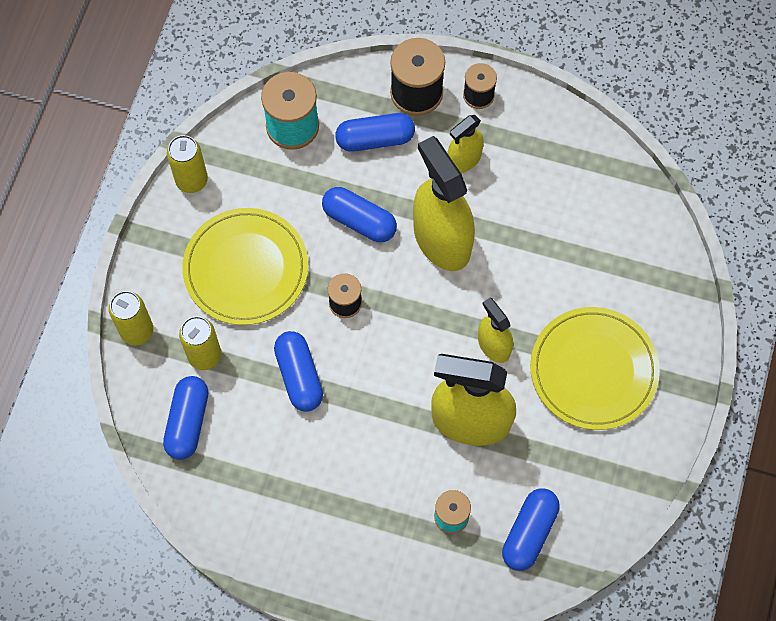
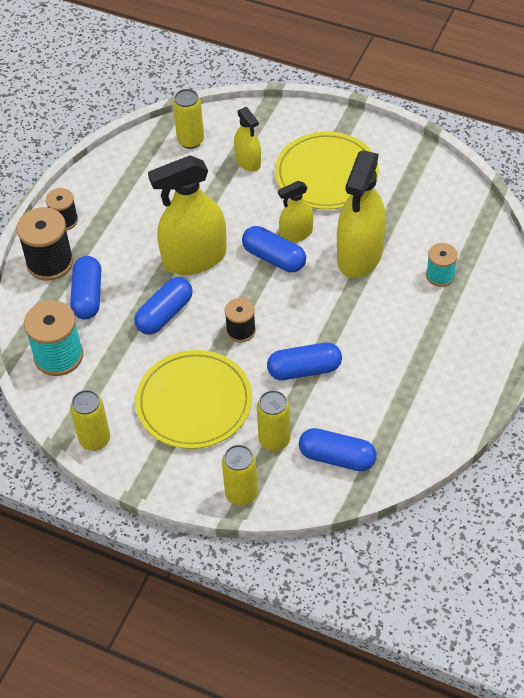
camera: 80 degrees left, 15 degrees down
yellow spray bottle [447,115,484,173] -> yellow spray bottle moved to [234,107,261,172]
blue capsule [502,488,560,571] -> blue capsule moved to [242,226,306,272]
none -> yellow can [173,89,204,149]

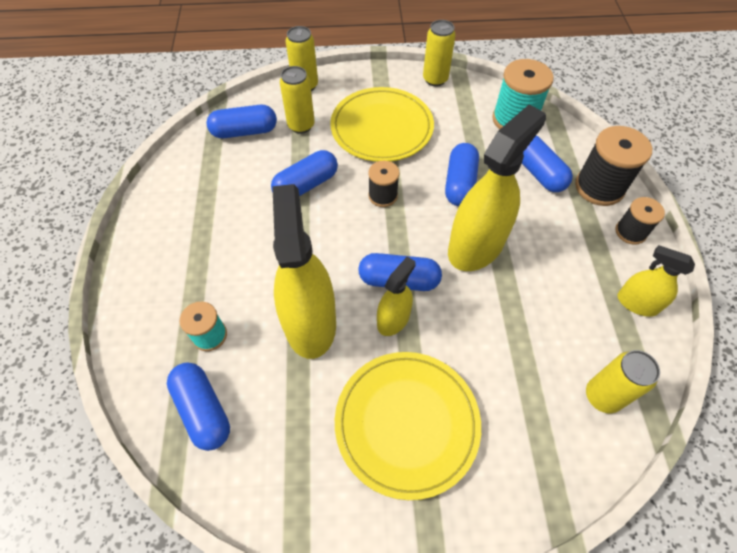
camera: 150 degrees right, 5 degrees up
yellow spray bottle [234,107,261,172] -> yellow spray bottle moved to [617,245,695,317]
none -> blue capsule [167,362,230,451]

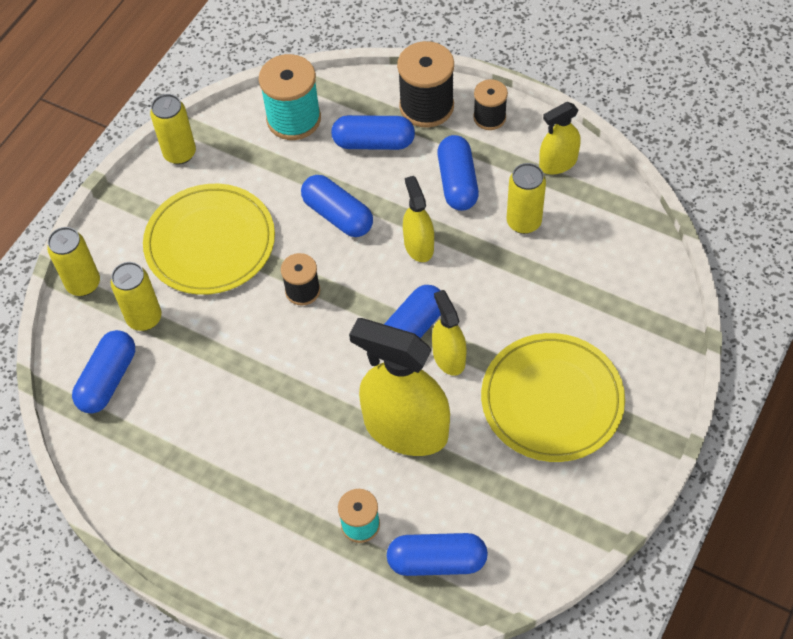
camera: 55 degrees left, 0 degrees up
blue capsule [271,150,338,196] -> blue capsule moved to [437,135,479,211]
yellow spray bottle [448,105,546,271] -> yellow spray bottle [403,176,434,262], size x0.53
yellow can [586,350,660,413] -> yellow can moved to [507,163,546,234]

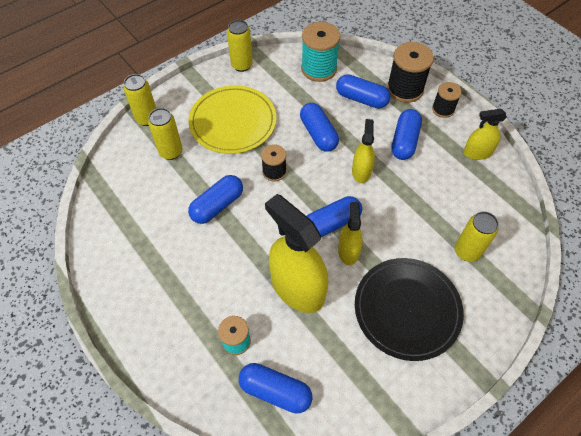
camera: 20 degrees right, 0 degrees up
blue capsule [72,330,135,414] -> blue capsule moved to [188,175,243,224]
yellow plate [481,333,625,462] -> black plate [355,258,464,361]
yellow can [507,163,546,234] -> yellow can moved to [455,211,499,262]

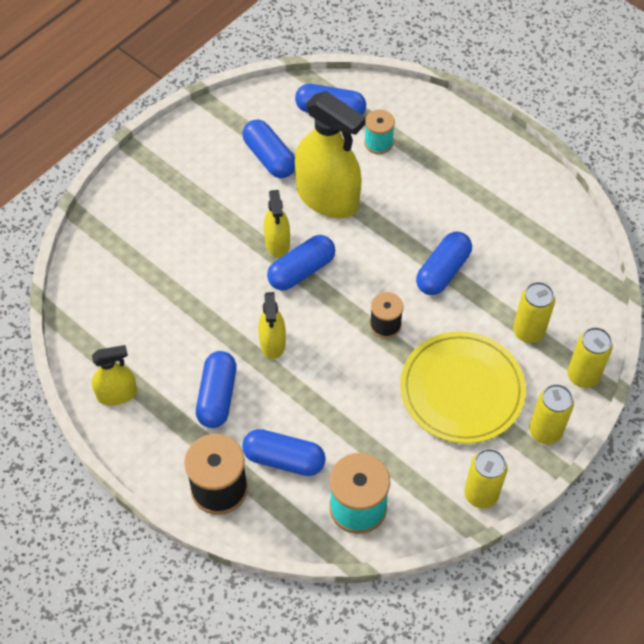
camera: 170 degrees right, 0 degrees up
blue capsule [300,103,339,152] -> blue capsule moved to [242,119,295,178]
black plate [355,258,464,361] -> none
black spool [432,82,462,118] -> none
yellow can [455,211,499,262] -> yellow can moved to [529,384,574,444]

